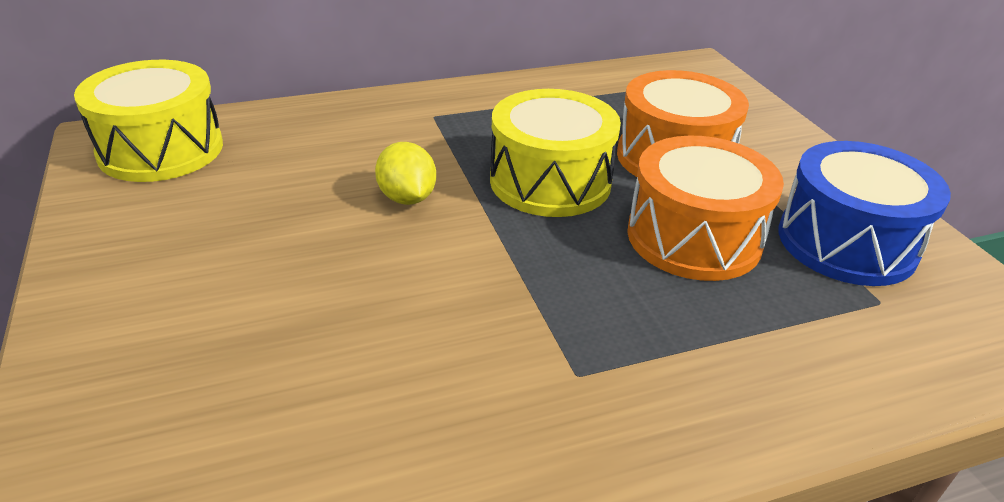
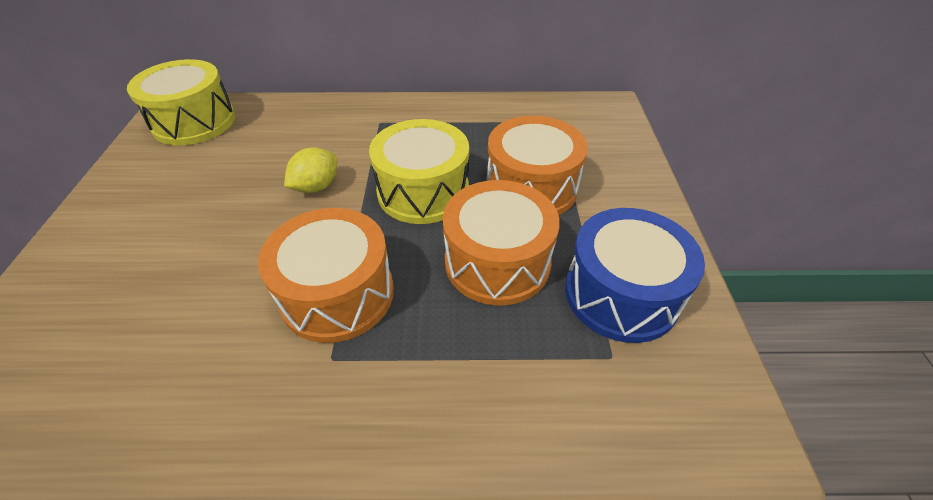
camera: 20 degrees right, 10 degrees up
yellow lemon [375,142,436,205] -> yellow lemon turned 45 degrees clockwise [284,148,337,193]
none -> orange drum [258,208,394,343]

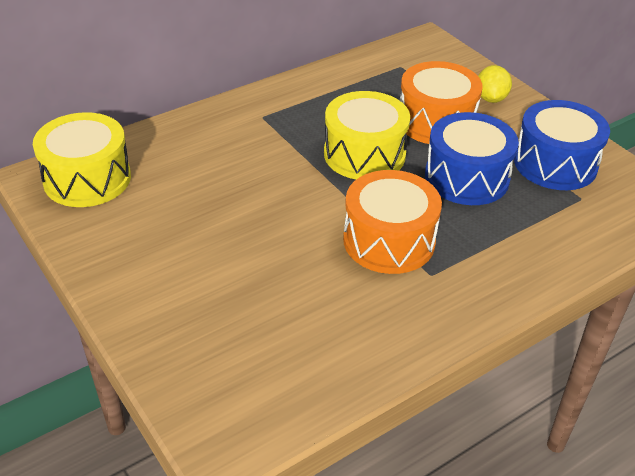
camera: 35 degrees left, 5 degrees down
yellow lemon [284,148,337,193] -> yellow lemon moved to [478,65,512,103]
orange drum [443,180,560,306] -> blue drum [425,112,519,205]

